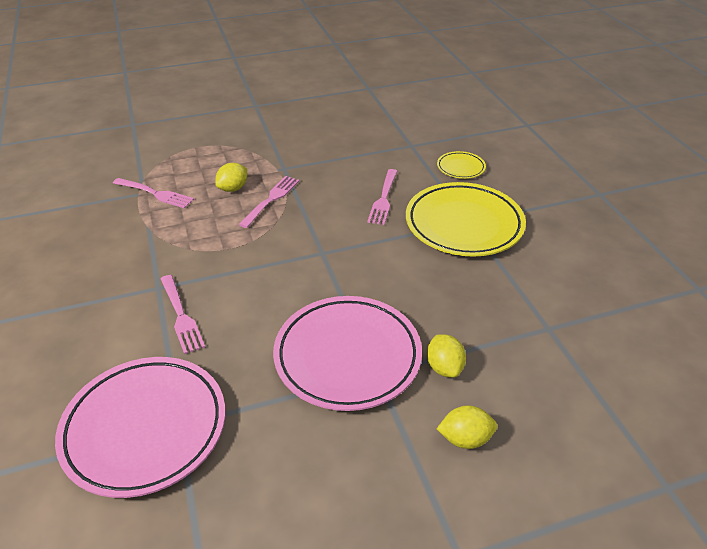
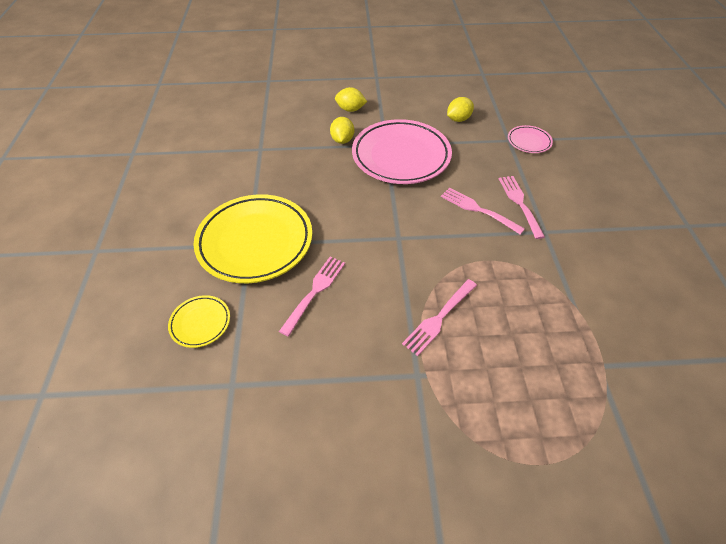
camera: 165 degrees left, 10 degrees up
pink plate [55,357,225,498] -> pink plate [508,125,553,153], size x0.46
pink fork [113,178,194,209] -> pink fork moved to [441,187,525,234]
yellow lemon [215,163,247,192] -> yellow lemon moved to [447,97,474,122]

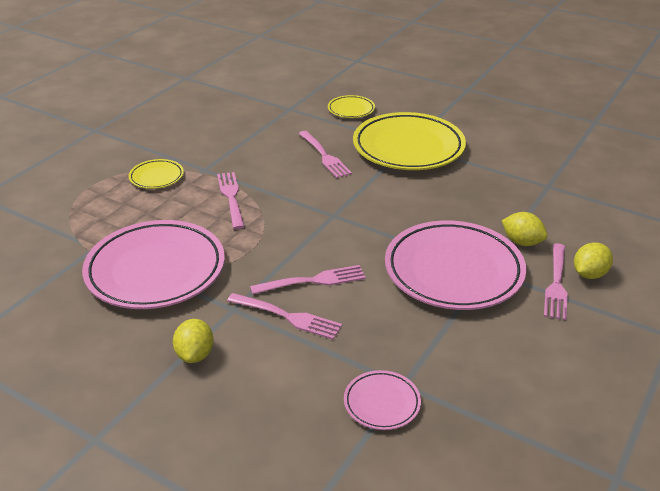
camera: 125 degrees right, 15 degrees down
yellow lemon [447,97,474,122] -> yellow lemon moved to [173,319,214,363]
none -> pink plate [82,220,225,309]
none -> yellow plate [129,159,184,189]
none -> pink fork [544,243,568,320]

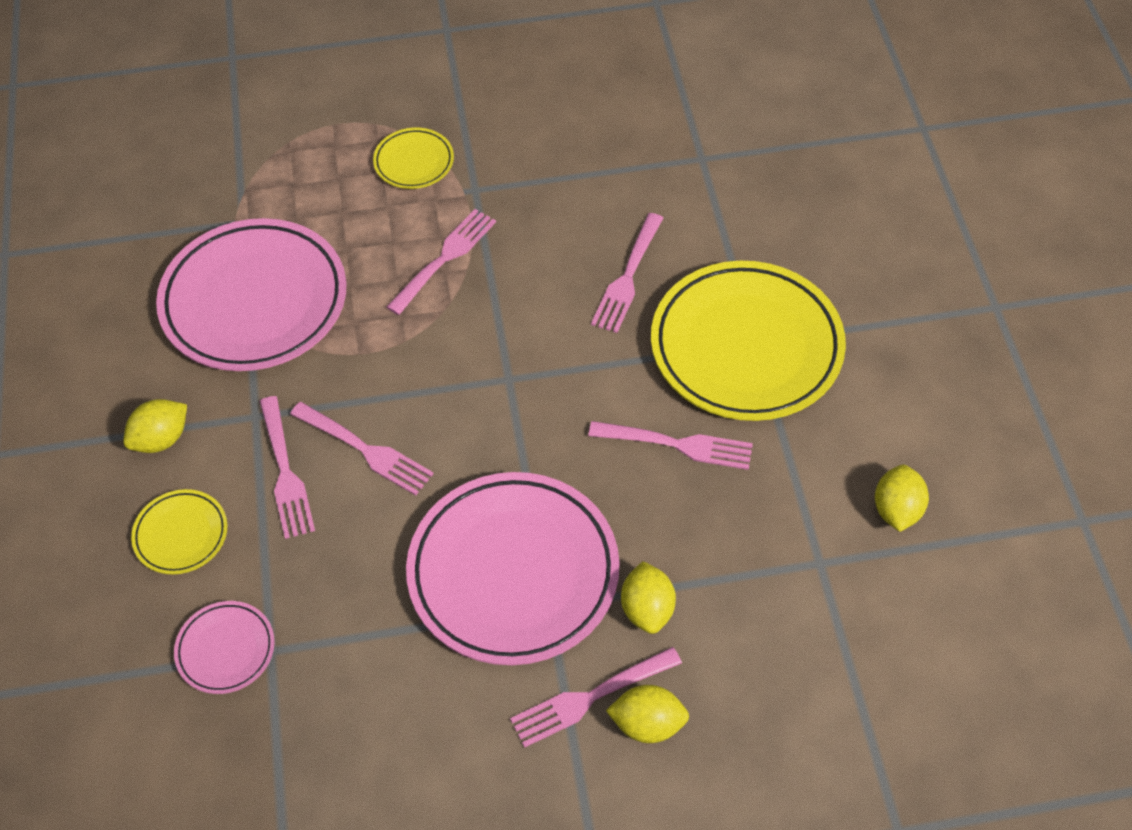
camera: 50 degrees right, 20 degrees up
yellow plate [328,95,375,118] -> yellow plate moved to [131,489,227,574]
none -> pink fork [588,421,753,470]
none -> yellow lemon [875,465,929,532]

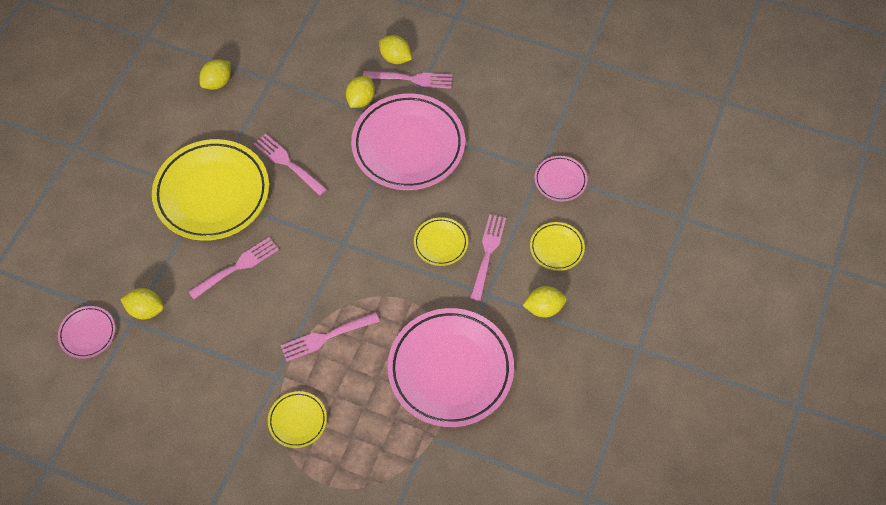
camera: 150 degrees left, 5 degrees up
pink fork [290,402,434,495] -> yellow plate [414,217,468,266]
none -> pink plate [58,306,115,359]
none -> yellow lemon [120,288,164,320]

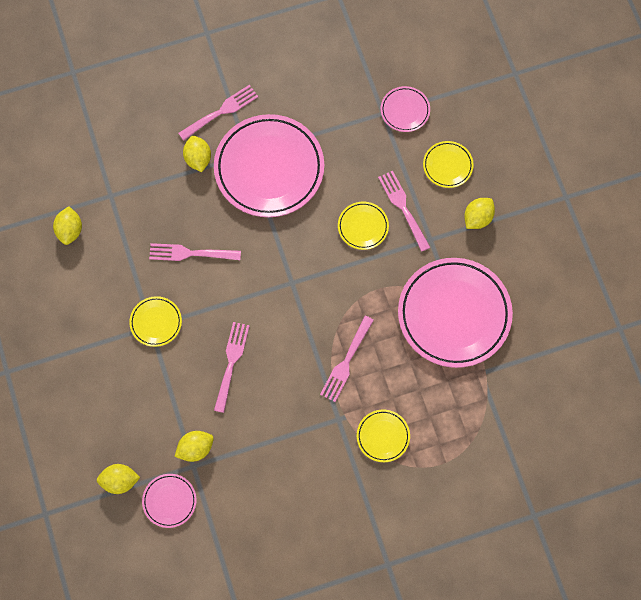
camera: 40 degrees left, 10 degrees up
yellow plate [152,139,269,241] -> yellow plate [129,296,182,347], size x0.46
yellow lemon [379,35,412,64] -> yellow lemon moved to [97,464,140,494]

